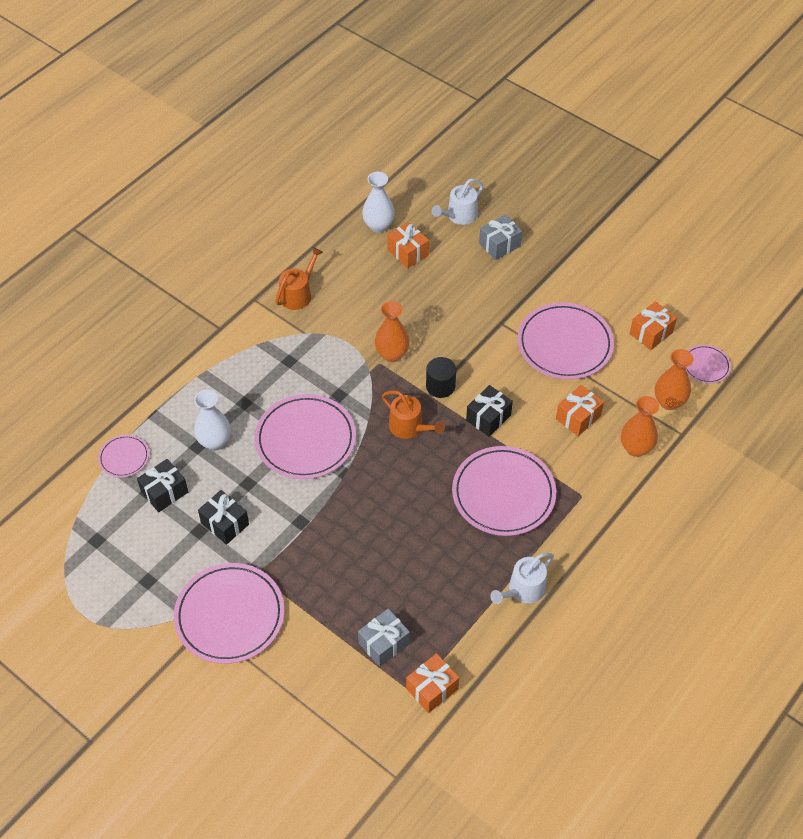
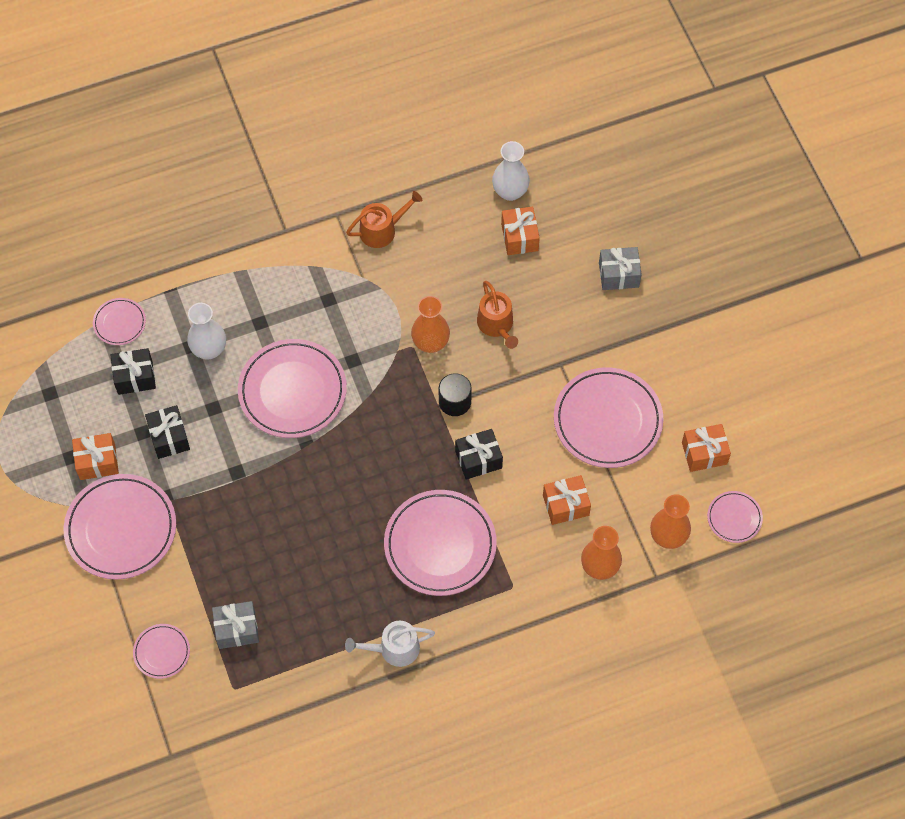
camera: 30 degrees right, 10 degrees up
orange watering can [382,391,445,439] -> orange watering can moved to [477,281,518,349]
orange gift [406,653,459,713] -> orange gift moved to [72,433,119,480]
white watering can [432,179,483,225] -> none
none -> pink plate [133,624,190,679]

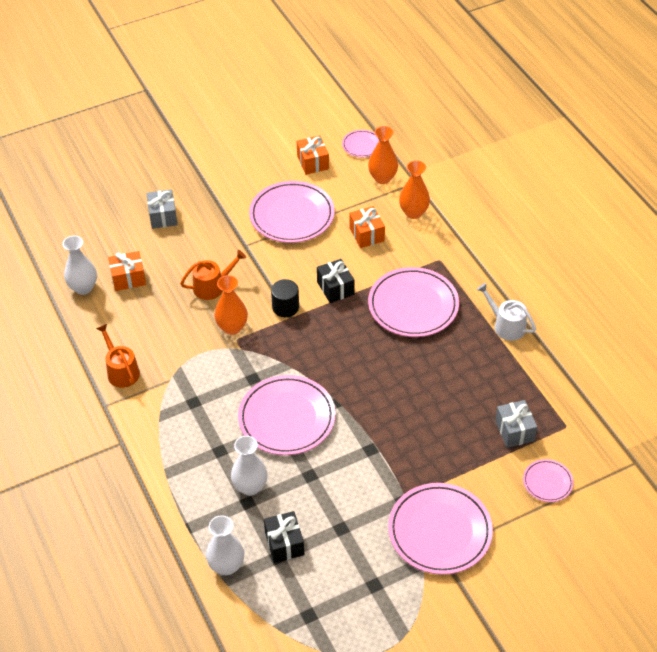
camera: 95 degrees left, 15 degrees down
orange gift [72,433,119,480] -> none
pink plate [93,298,146,345] -> white vase [206,515,244,575]
black gift [145,405,190,459] -> none
white watering can [345,621,435,667] -> white watering can turned 150 degrees clockwise [477,283,536,341]

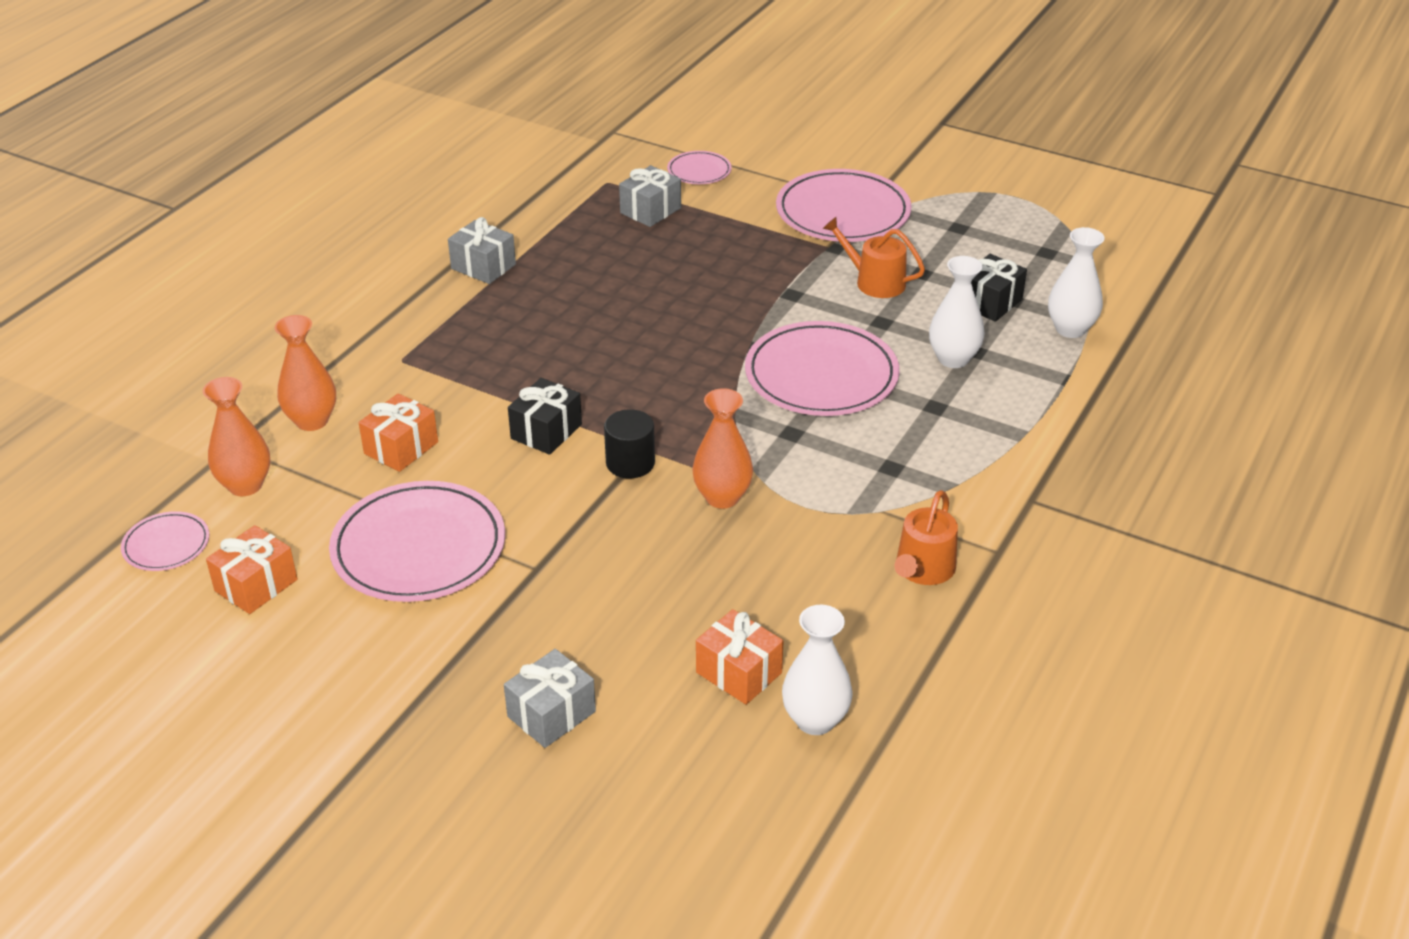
camera: 125 degrees left, 10 degrees down
orange watering can [180,250,246,300] -> orange watering can moved to [822,217,925,298]
pink plate [368,267,459,337] -> none
white watering can [477,283,536,341] -> grey gift [448,217,516,284]

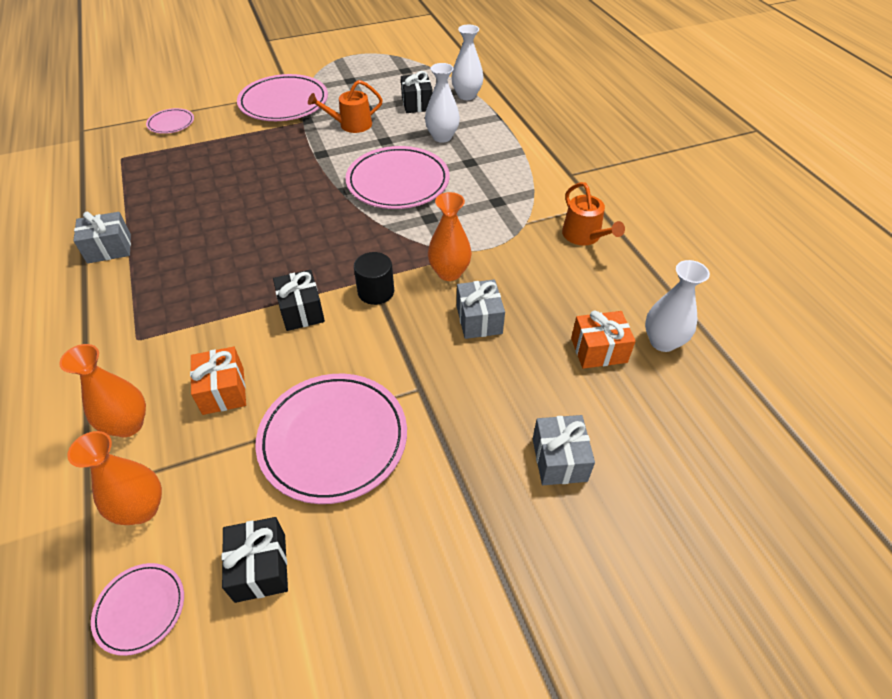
camera: 50 degrees left, 10 degrees up
orange gift [206,525,297,614] -> black gift [222,517,288,603]
grey gift [619,165,681,227] -> grey gift moved to [457,279,505,339]

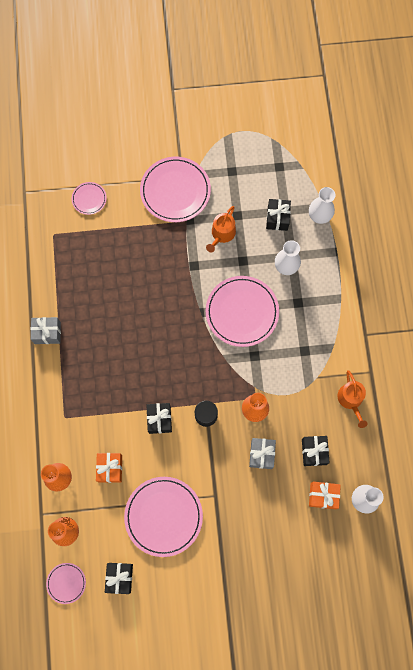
camera: 15 degrees right, 25 degrees up
orange watering can [308,80,383,133] -> orange watering can turned 60 degrees counterclockwise [206,206,236,253]
grey gift [533,415,595,485] -> none
none -> black gift [302,436,330,466]

